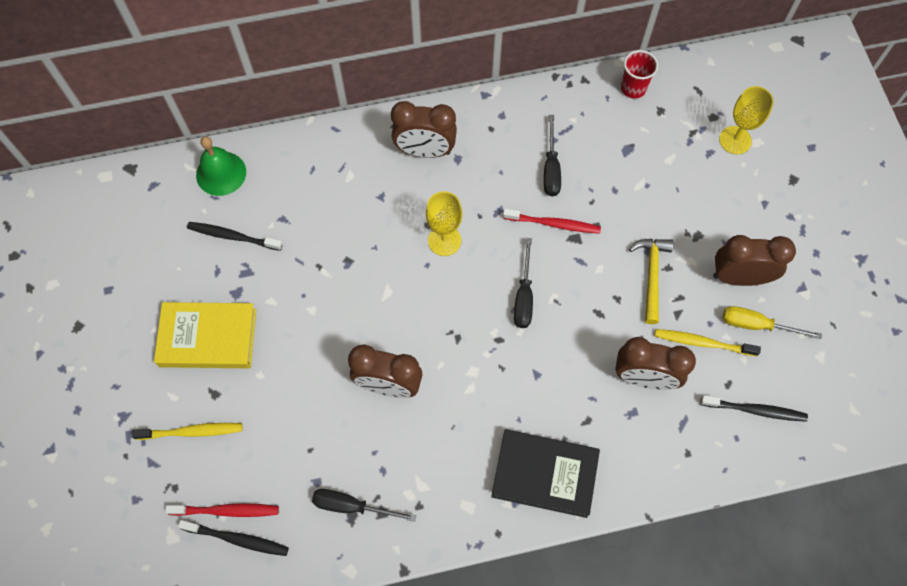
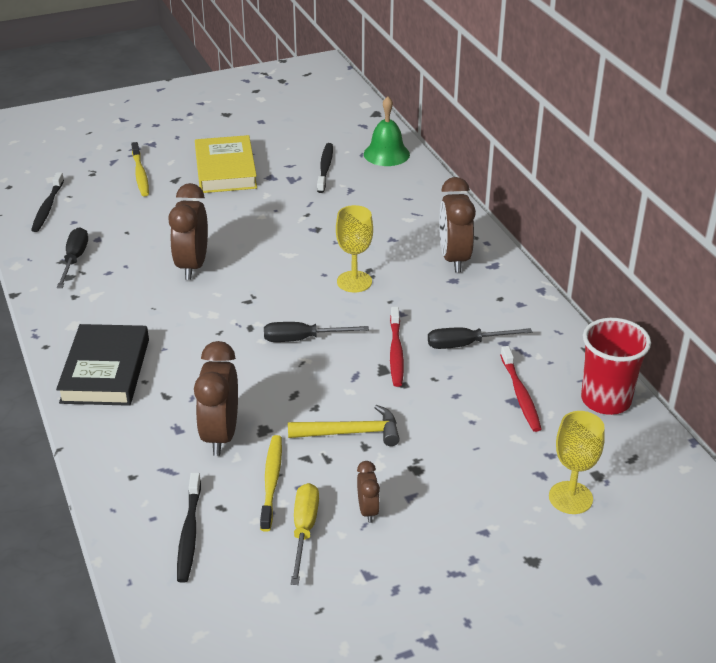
camera: 80 degrees right, 30 degrees down
red toothbrush [165,503,279,517] -> red toothbrush moved to [500,346,541,432]
red cup [621,50,658,99] -> red cup [581,318,651,415], size x1.53
brown clock [713,235,796,286] -> brown clock [357,461,380,523], size x0.52

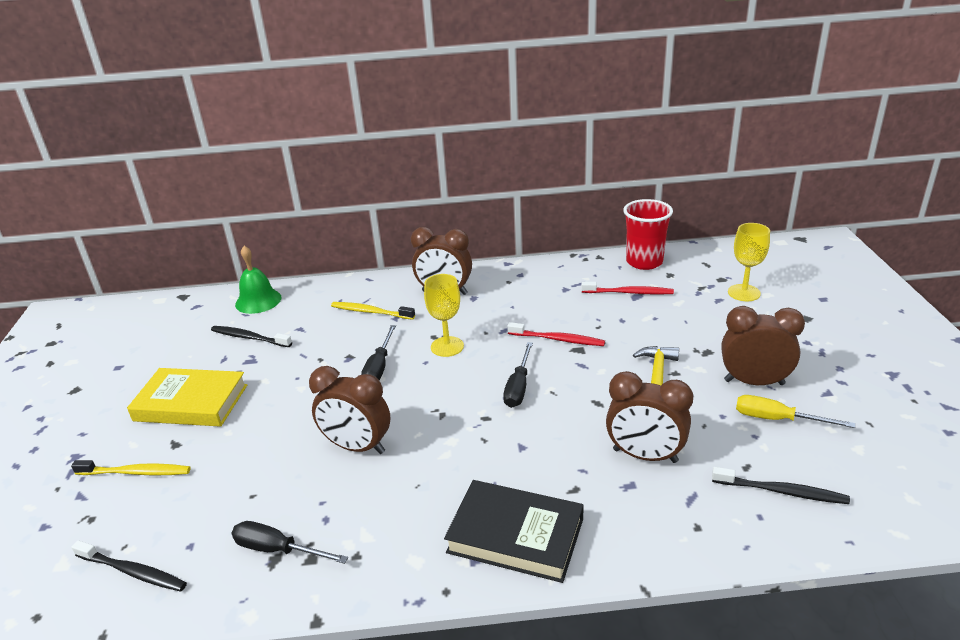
camera: 70 degrees left, 5 degrees down
yellow toothbrush [260,435,282,532] -> yellow toothbrush moved to [331,302,415,320]
brown clock [357,461,380,523] -> brown clock [721,306,805,385], size x1.94
black screwdriver [428,327,532,349] -> black screwdriver moved to [361,325,396,381]

